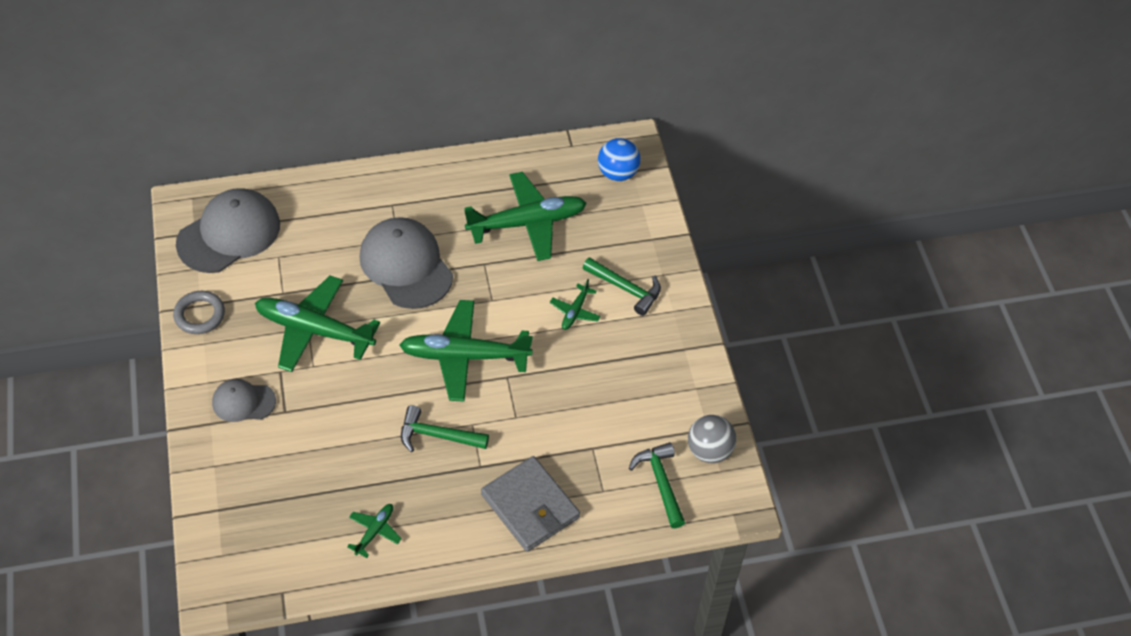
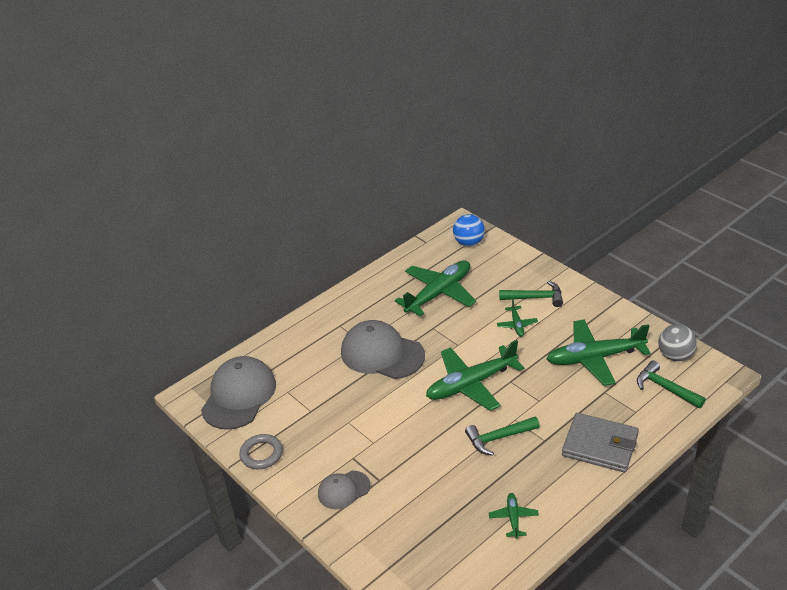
camera: 25 degrees left, 15 degrees down
green plane [255,276,380,372] -> green plane moved to [546,319,650,386]

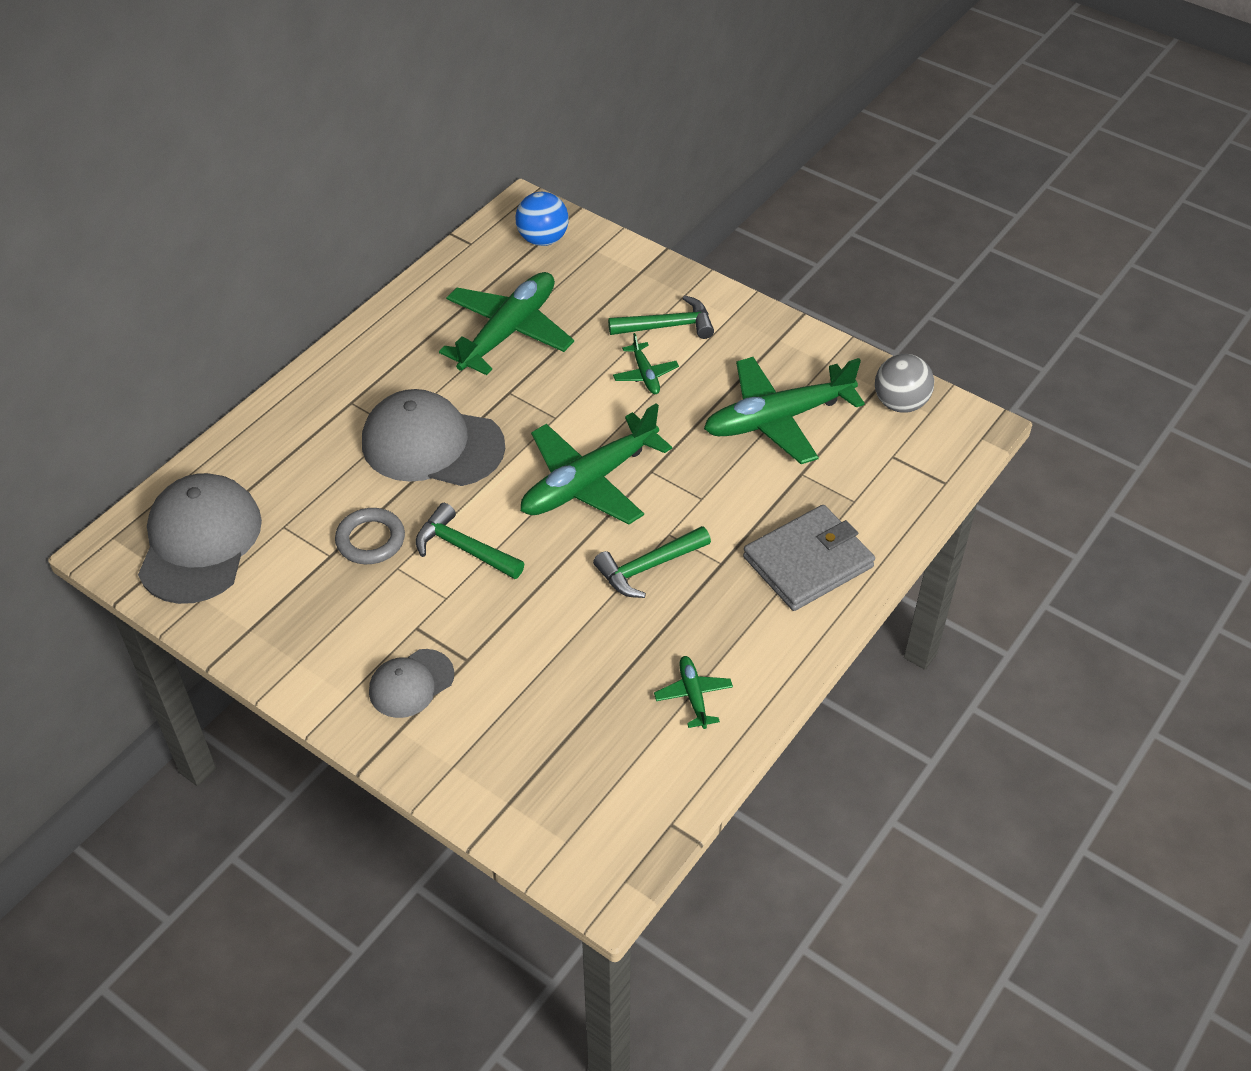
camera: 15 degrees left, 10 degrees up
grey ring [239,434,283,469] -> grey ring moved to [335,508,405,564]
grey wallet [562,413,639,473] -> grey wallet turned 45 degrees counterclockwise [743,505,875,611]
green hammer [637,360,706,408] -> green hammer moved to [416,503,524,579]

